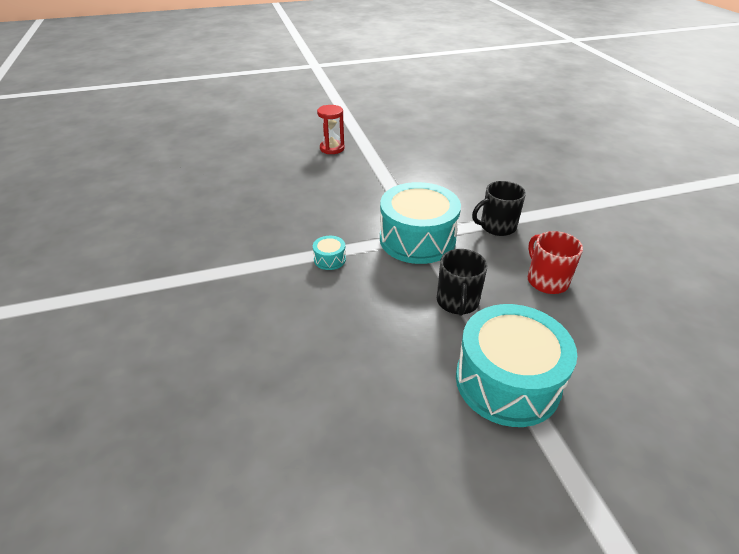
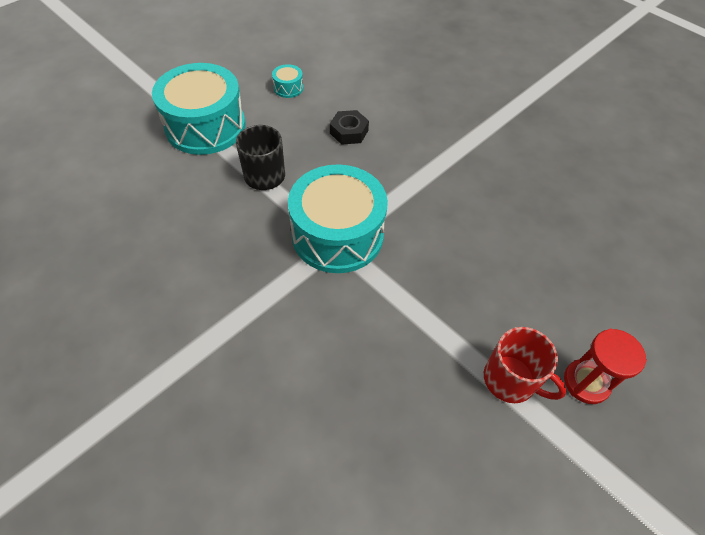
camera: 150 degrees right, 15 degrees up
turquoise drum [313,236,346,270] -> turquoise drum moved to [272,64,303,98]
black mug [472,181,526,236] -> none
red mug [527,231,583,294] -> red mug moved to [484,327,566,403]
none -> black nut [330,110,369,145]

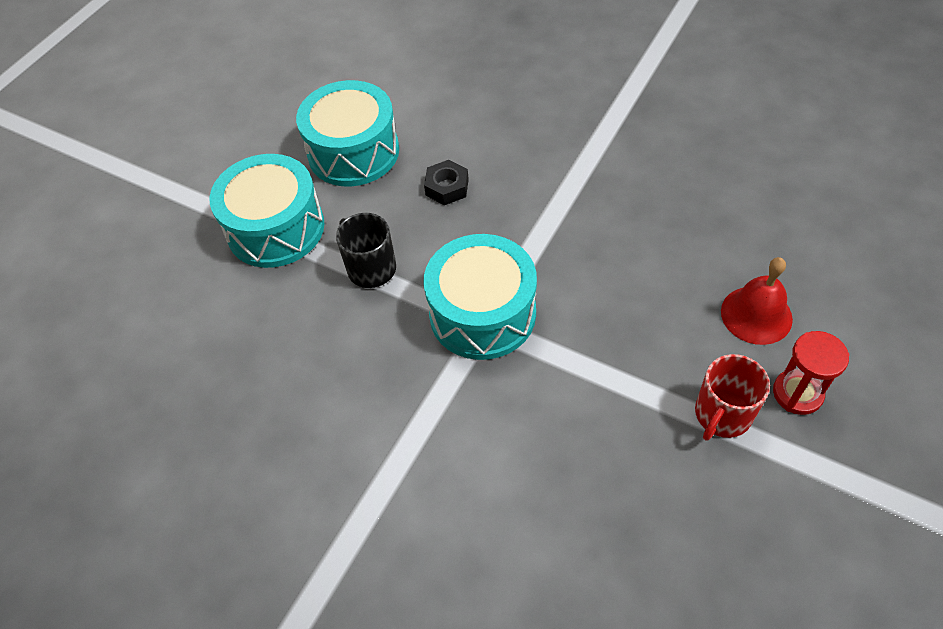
camera: 10 degrees left, 0 degrees up
turquoise drum [272,64,303,98] -> turquoise drum [296,80,399,186], size x2.49
red mug [484,327,566,403] -> red mug turned 105 degrees clockwise [695,354,770,441]
none -> red bell [721,257,793,345]

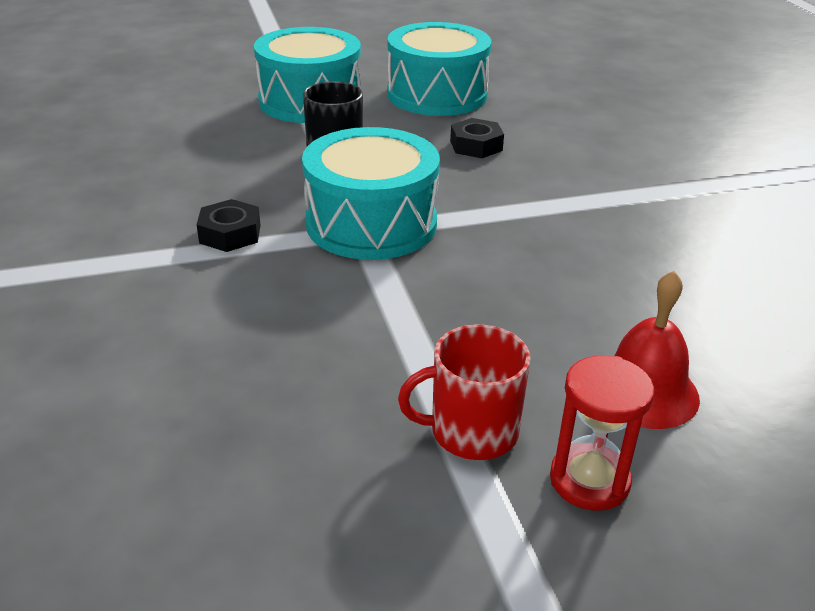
camera: 40 degrees right, 20 degrees down
none -> black nut [197,199,260,252]

